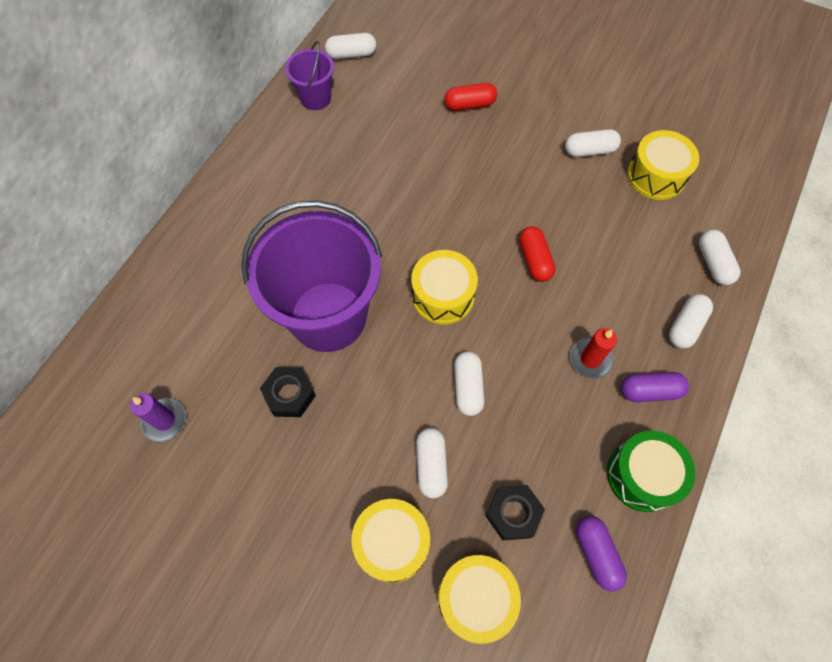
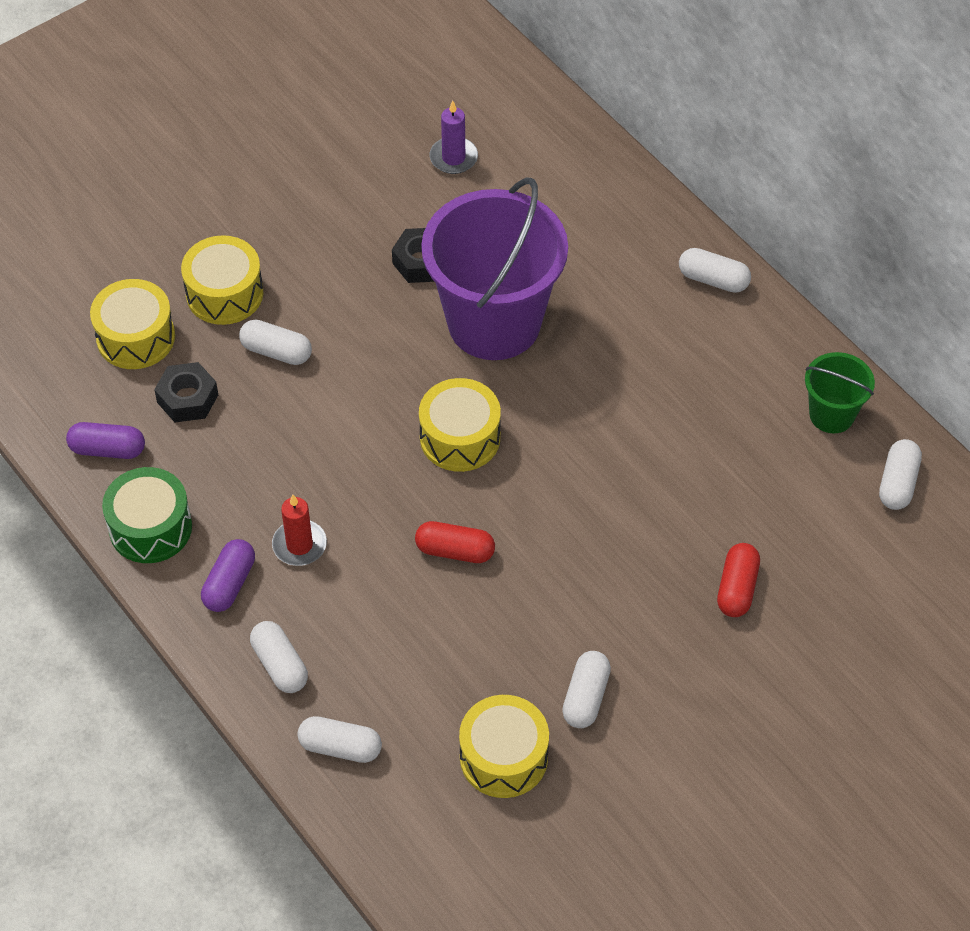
camera: 115 degrees right, 10 degrees down
purple bucket [285,41,334,110] -> green bucket [805,352,875,433]
white capsule [454,351,485,416] -> white capsule moved to [679,248,751,293]

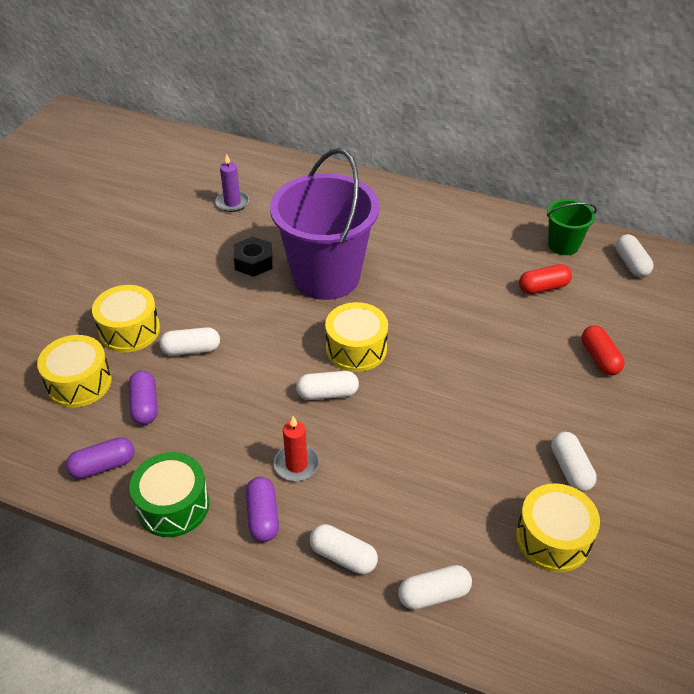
camera: 30 degrees left, 10 degrees down
black nut [154,362,218,422] -> purple capsule [129,370,158,425]
red capsule [415,521,495,563] -> red capsule moved to [519,264,572,294]
white capsule [679,248,751,293] -> white capsule moved to [296,371,359,400]

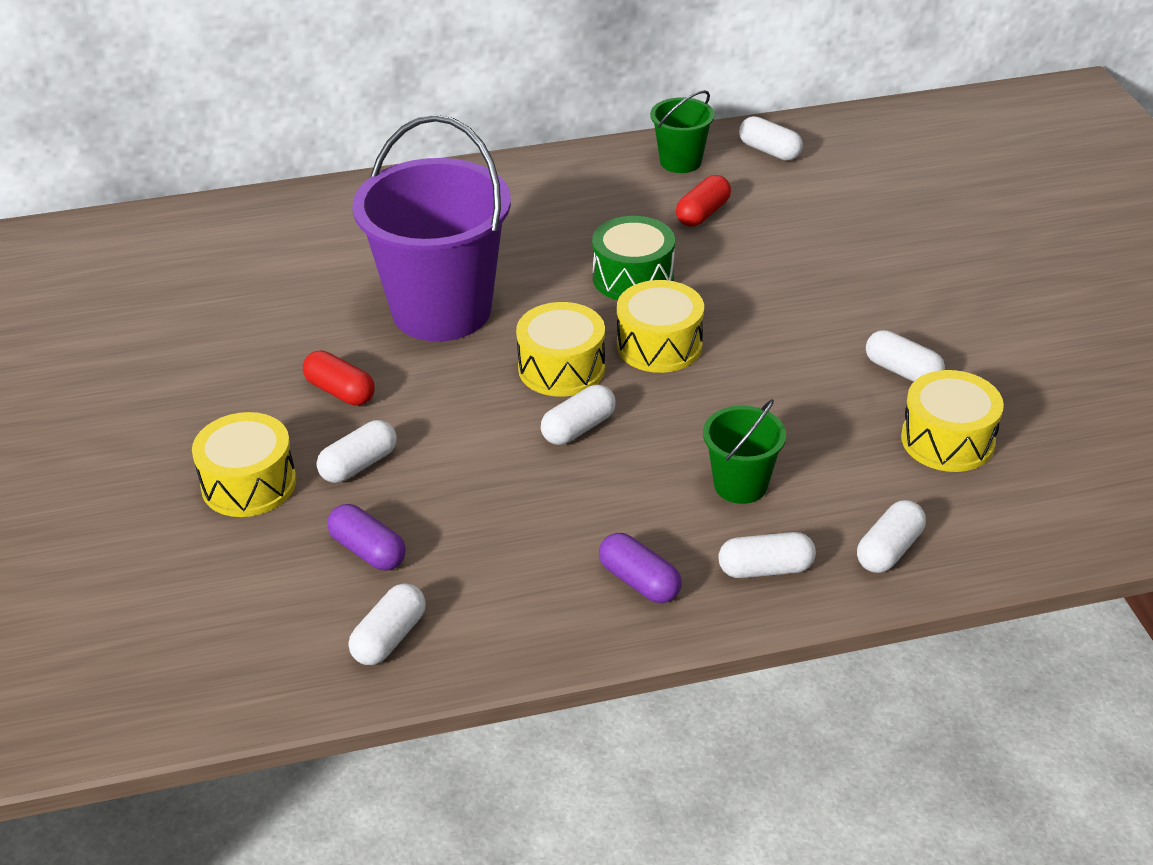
camera: 35 degrees left, 5 degrees down
yellow drum [37,335,112,408] -> yellow drum moved to [617,280,704,373]
purple capsule [66,437,135,479] -> white capsule [349,583,426,665]
green drum [129,452,209,537] -> green drum moved to [592,216,675,300]
purple candle [215,154,249,212] -> none
black nut [234,237,272,277] -> none
red candle [274,416,319,481] -> none
red capsule [582,326,624,375] -> red capsule moved to [303,350,375,406]
none -> green bucket [703,399,786,504]

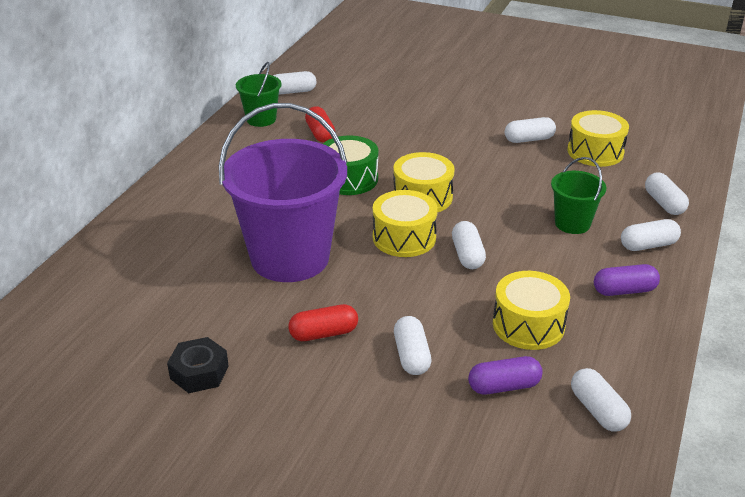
camera: 55 degrees left, 5 degrees down
yellow drum [192,412,296,517] -> yellow drum moved to [493,271,570,350]
white capsule [718,532,816,578] -> white capsule turned 45 degrees clockwise [621,219,681,251]
none -> black nut [167,337,229,393]

